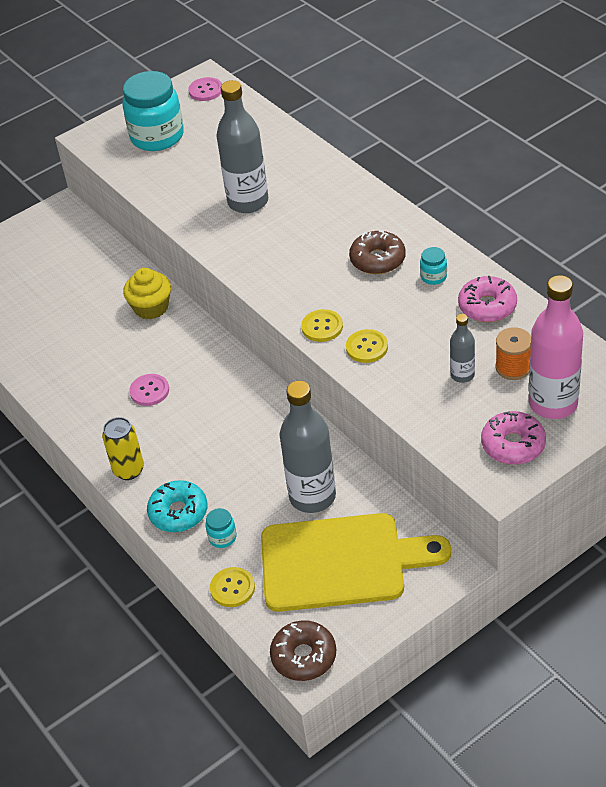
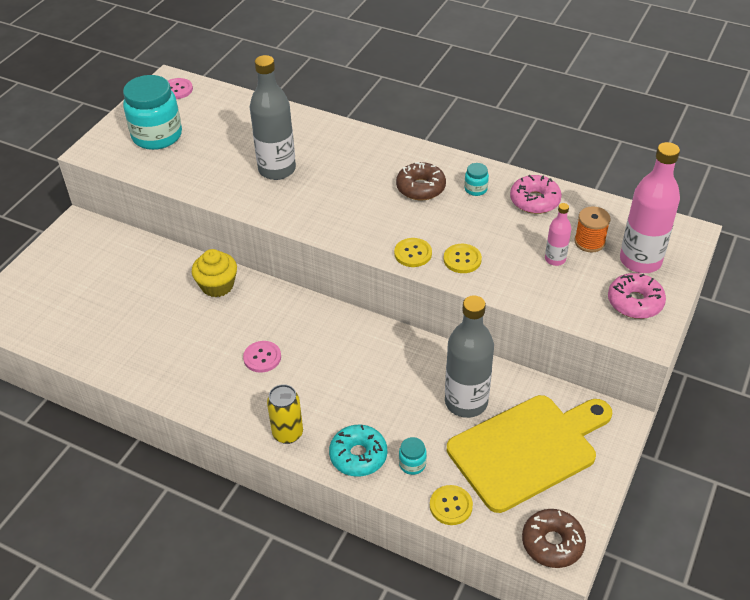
camera: 30 degrees left, 0 degrees up
grey bottle [450,314,475,383] -> pink bottle [545,203,571,266]

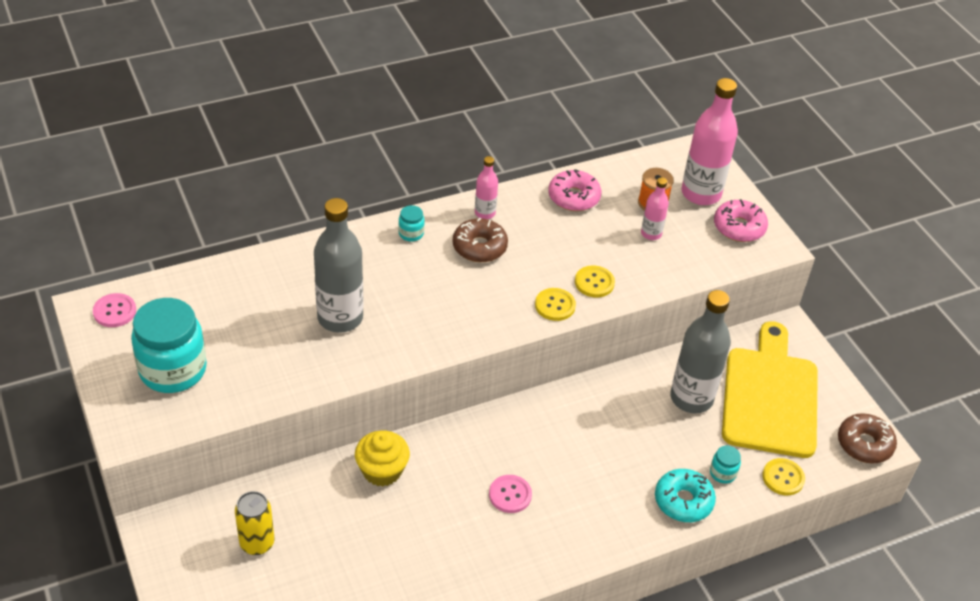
camera: 55 degrees left, 0 degrees up
yellow can [267,384,303,444] -> yellow can moved to [235,491,274,555]
turquoise jar [464,163,489,196] -> turquoise jar moved to [398,205,425,241]
none -> pink bottle [475,156,498,219]

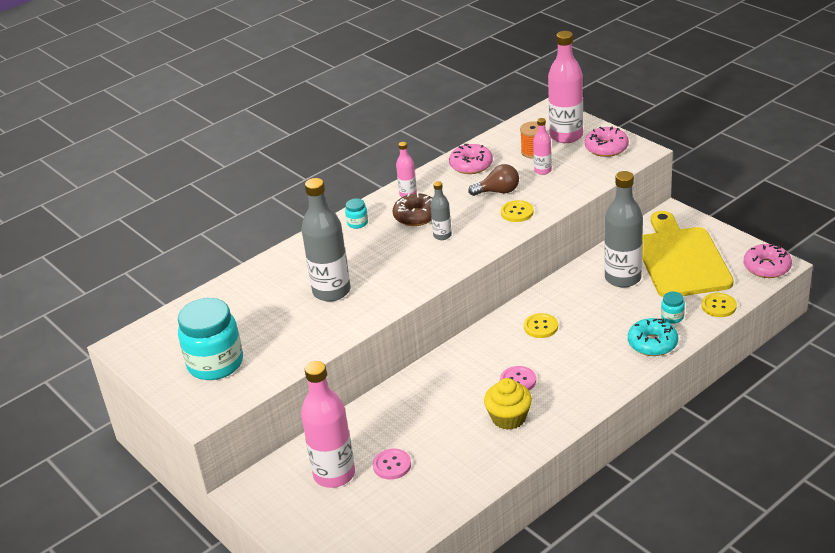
camera: 10 degrees left, 10 degrees down
pink button [93,293,136,327] -> pink button moved to [373,449,411,480]
yellow can [235,491,274,555] -> pink bottle [301,361,355,488]
yellow cupcake [355,430,410,487] -> yellow cupcake moved to [484,378,532,430]
yellow button [535,288,576,321] -> yellow button moved to [524,313,558,338]
brown donut [838,413,897,463] -> pink donut [743,244,792,278]
none -> grey bottle [430,181,452,240]
none -> brown light bulb [468,164,519,196]

